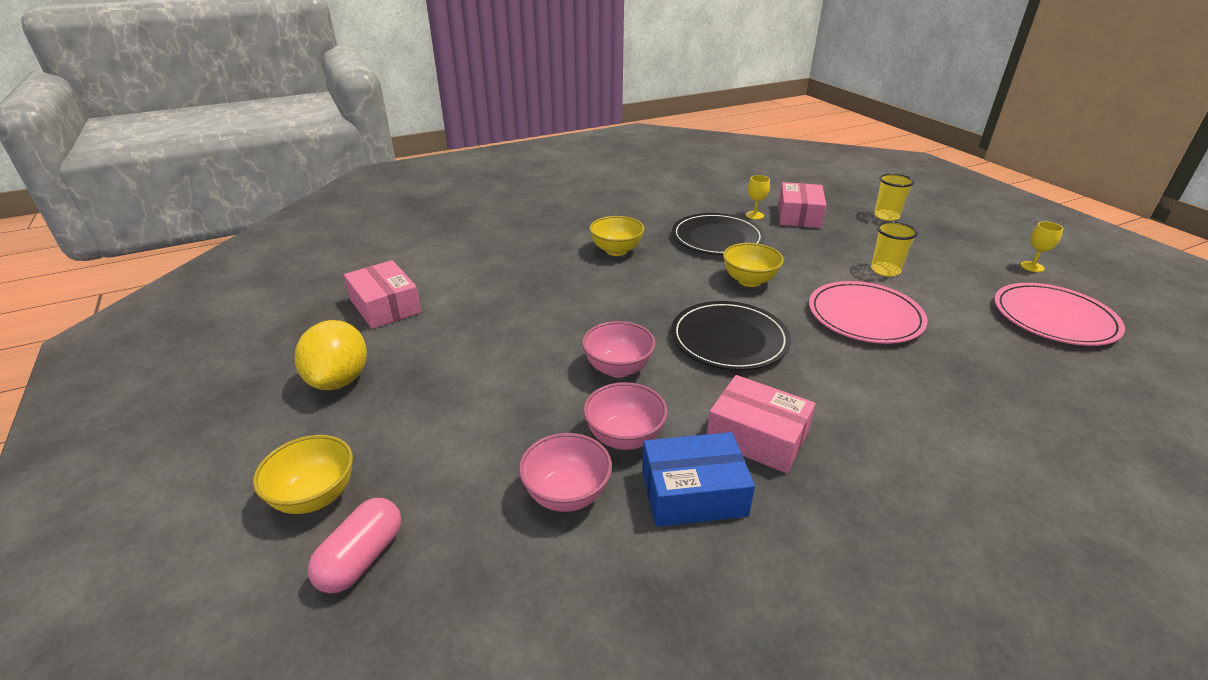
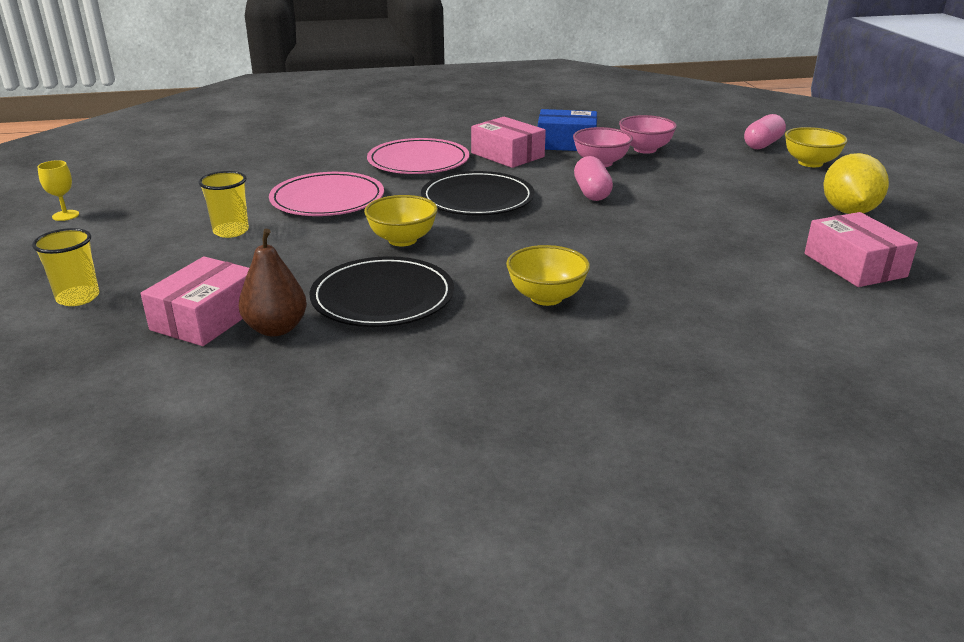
camera: 165 degrees left, 5 degrees down
pink bowl [582,321,656,378] -> pink capsule [574,156,613,201]
yellow goblet [746,175,770,220] -> brown pear [239,229,307,337]
pink plate [994,283,1125,346] -> pink plate moved to [367,138,469,174]

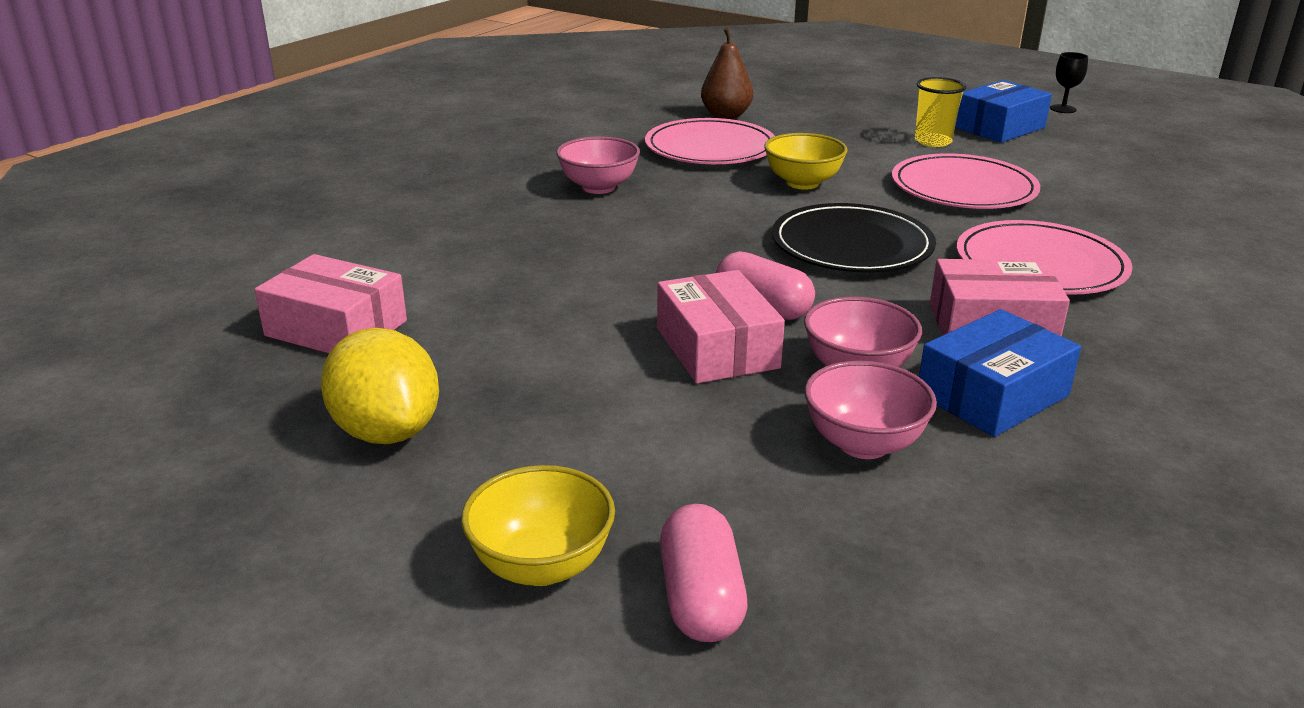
camera: 135 degrees right, 0 degrees up
yellow cup [32,228,99,306] -> none
yellow goblet [37,160,79,221] -> black goblet [1050,52,1088,113]
pink box [141,256,249,346] -> pink box moved to [657,270,785,384]
black plate [309,256,454,327] -> pink plate [645,118,775,164]
yellow bowl [506,245,590,306] -> pink bowl [556,136,640,194]
none -> blue box [955,80,1052,143]

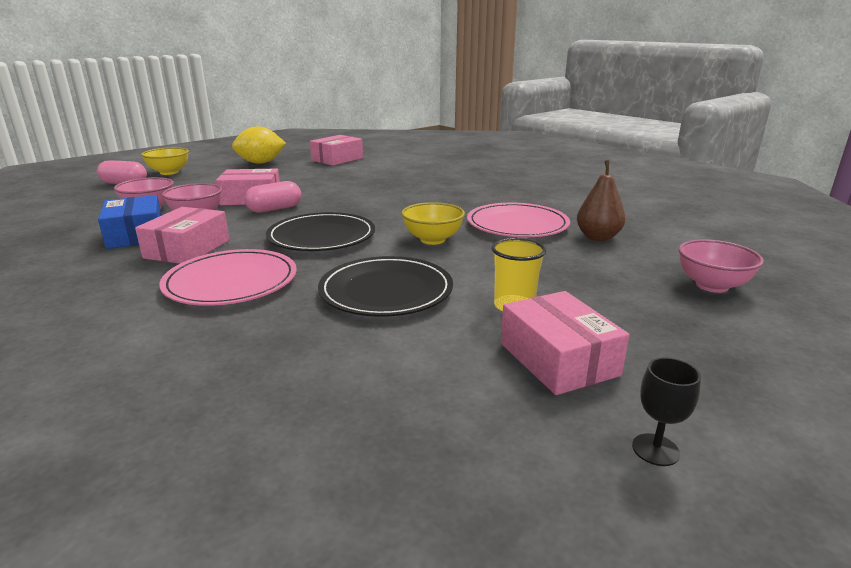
camera: 105 degrees right, 5 degrees down
pink bowl [556,136,640,194] -> pink bowl moved to [678,239,764,293]
pink plate [892,153,1040,209] -> black plate [318,256,453,317]
blue box [955,80,1052,143] -> pink box [501,291,630,395]

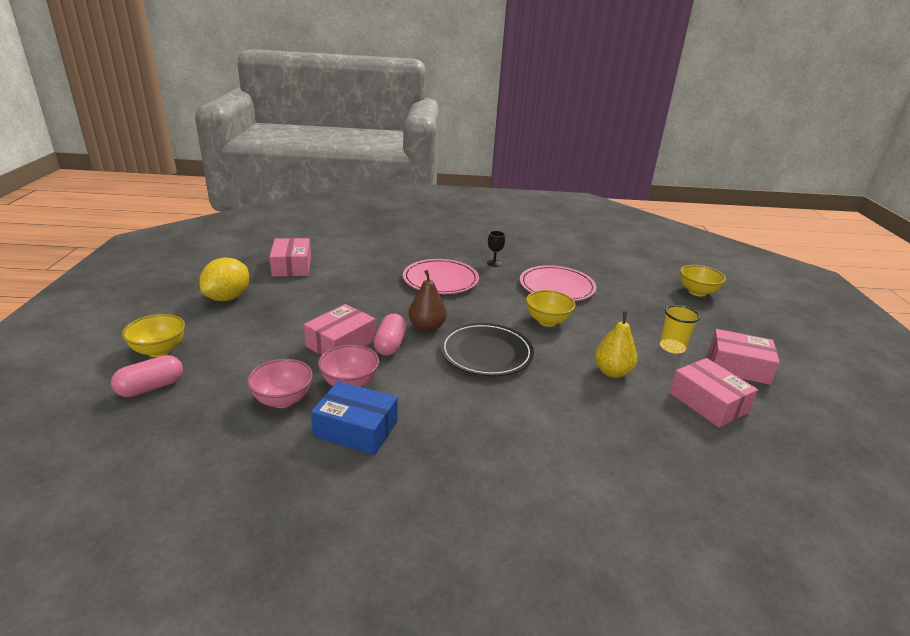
camera: 50 degrees left, 5 degrees up
pink box [135,207,229,264] -> pink box moved to [669,358,758,427]
pink plate [159,249,297,306] -> pink plate moved to [403,259,479,294]
black plate [318,256,453,317] -> yellow pear [594,311,638,378]
brown pear [577,160,626,241] -> brown pear moved to [409,270,447,332]
black goblet [632,357,701,466] -> black goblet moved to [487,231,505,267]
pink bowl [678,239,764,293] -> yellow bowl [680,265,726,297]

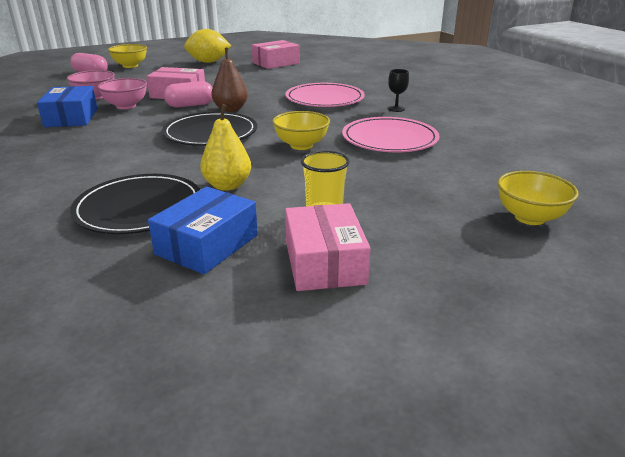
camera: 65 degrees right, 0 degrees up
pink box [669,358,758,427] -> blue box [148,187,258,274]
none -> black plate [70,174,200,234]

